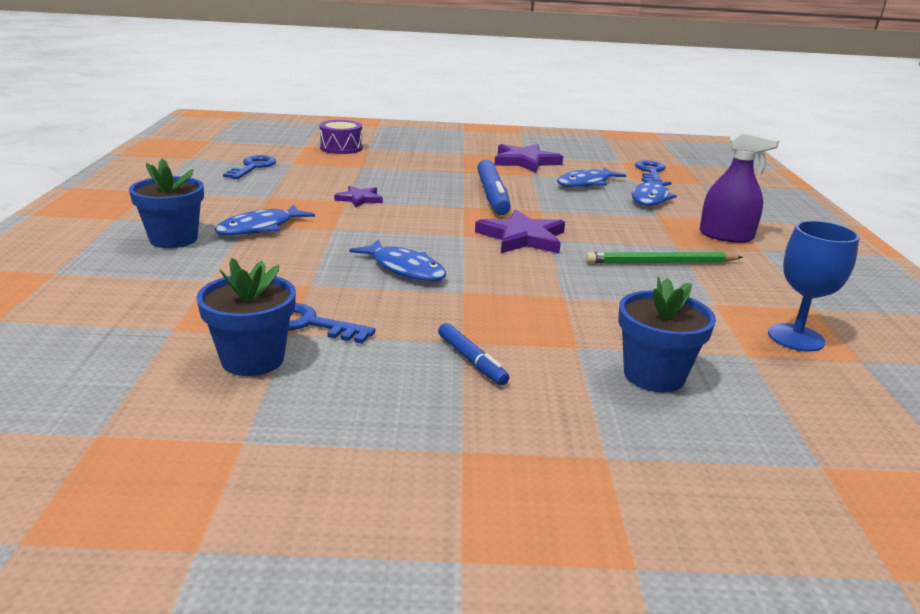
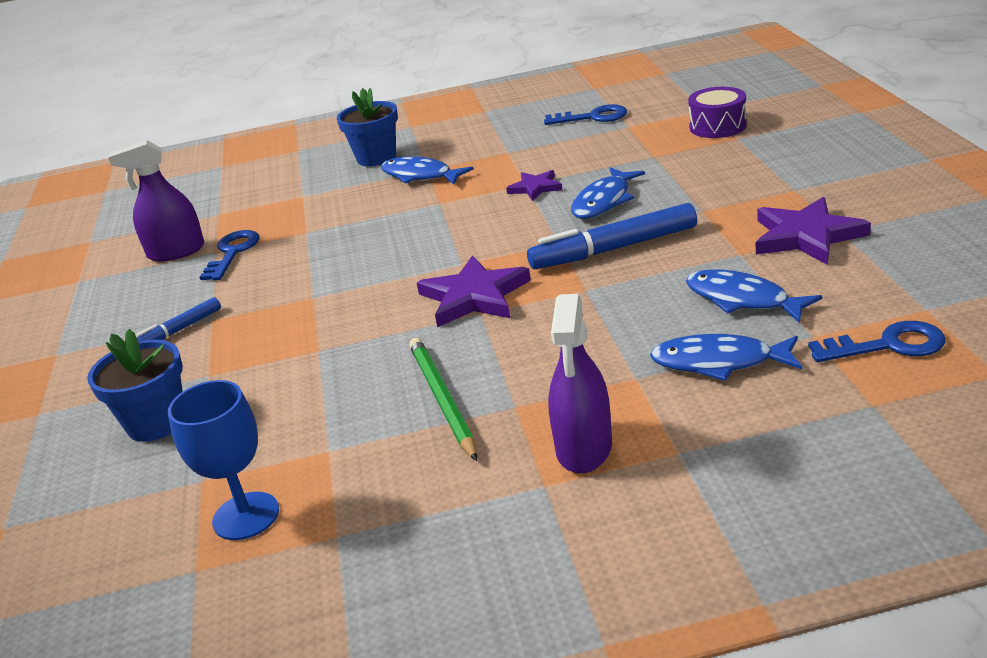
camera: 85 degrees right, 5 degrees up
blue flower pot [196,258,296,376] -> purple spray bottle [108,140,204,261]
blue fish [349,239,446,281] -> blue fish moved to [571,167,645,219]

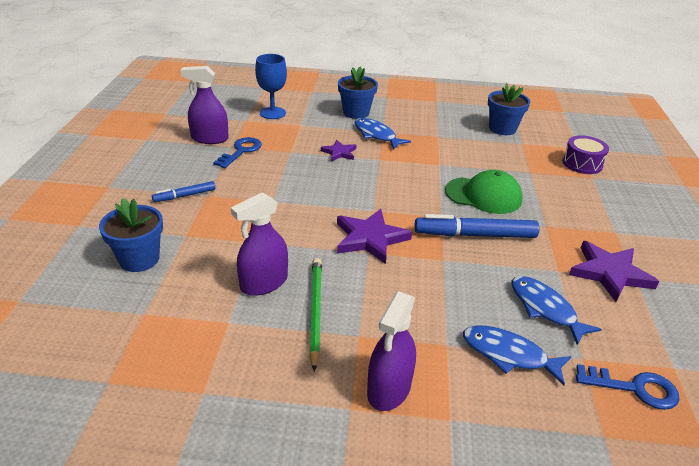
camera: 10 degrees right, 5 degrees up
blue goblet [168,380,279,540] -> blue goblet moved to [255,54,287,119]
purple star [506,170,563,201] -> purple star moved to [321,140,356,161]
blue key [544,104,627,125] -> blue flower pot [488,83,530,135]
blue fish [571,167,645,219] -> green cap [445,170,523,214]
none -> purple spray bottle [231,192,288,296]

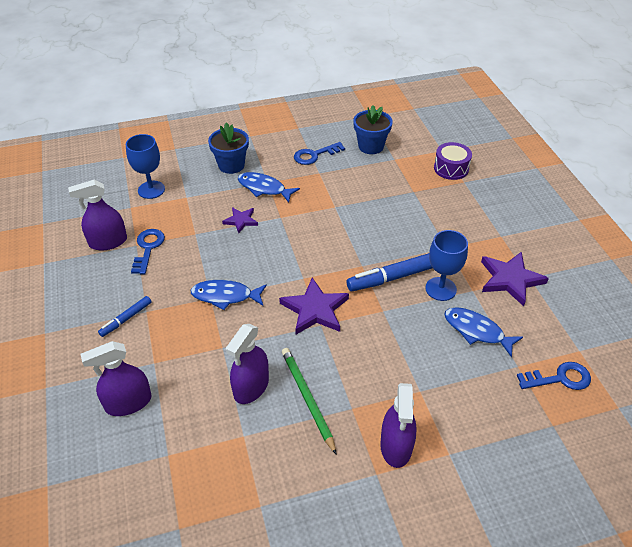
camera: 20 degrees left, 10 degrees up
blue flower pot [99,198,163,272] -> purple spray bottle [80,341,152,416]
green cap [445,170,523,214] -> none
blue fish [463,326,572,385] -> blue fish moved to [190,280,267,310]
none -> blue key [294,142,345,165]
none -> blue goblet [425,230,468,301]

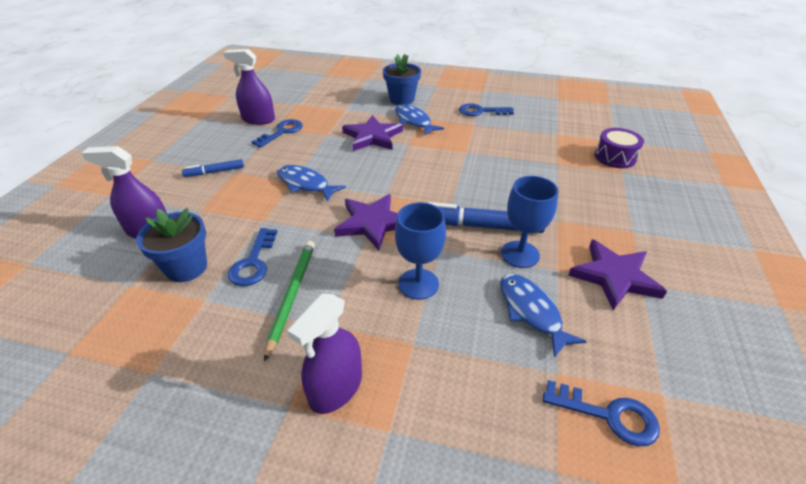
camera: 30 degrees right, 5 degrees down
blue goblet [126,134,165,199] -> blue goblet moved to [395,202,446,300]
purple star [222,207,258,233] -> purple star [342,115,403,151], size x1.74
purple spray bottle [226,324,269,404] -> blue key [228,228,277,286]
blue flower pot [353,105,393,154] -> blue flower pot moved to [136,208,207,282]

